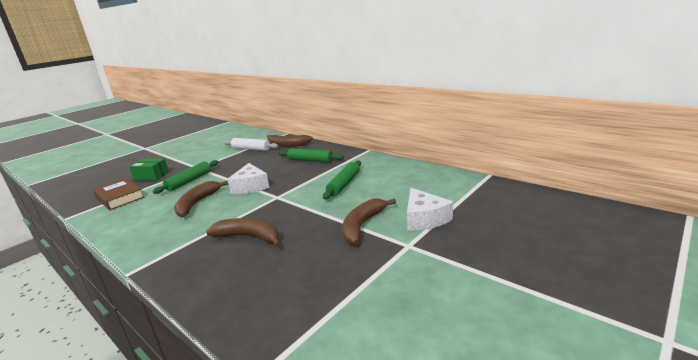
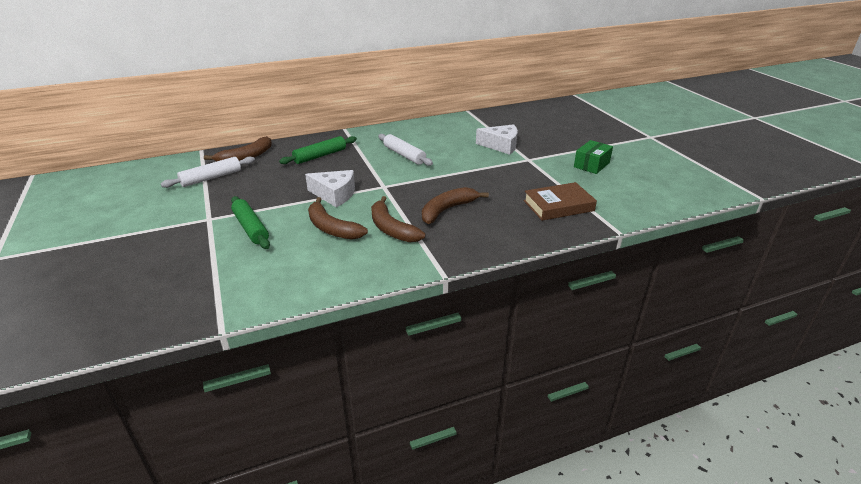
camera: 65 degrees left, 10 degrees up
brown book [92,178,145,210] -> brown book moved to [524,182,597,221]
green box [129,158,169,181] -> green box moved to [574,140,613,174]
green rolling pin [323,160,361,199] -> white rolling pin [378,134,433,166]
brown banana [342,198,396,244] -> brown banana moved to [371,196,425,242]

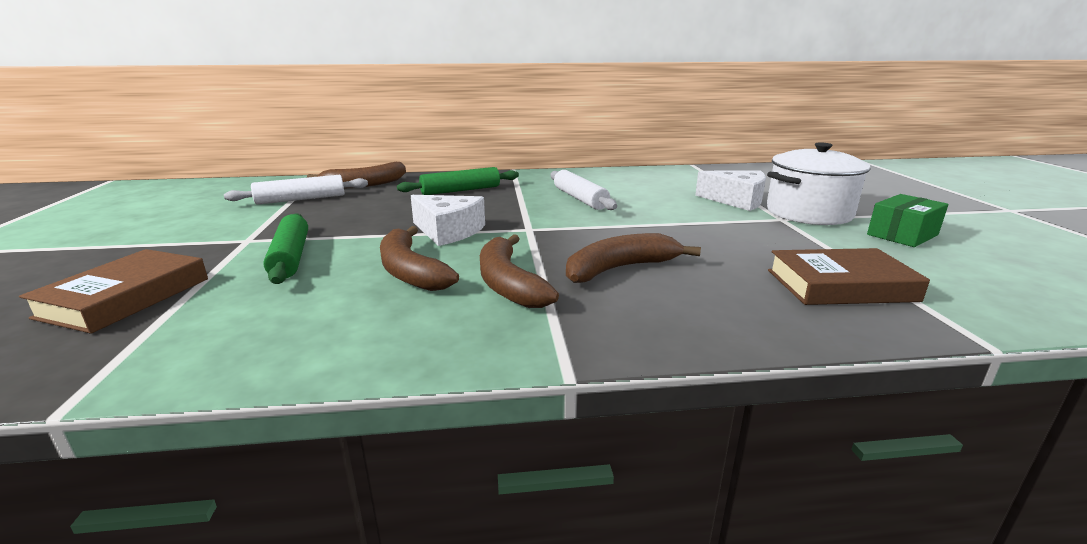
camera: 15 degrees right, 10 degrees down
none -> brown book [19,249,208,334]
none -> white pot [766,142,871,225]

